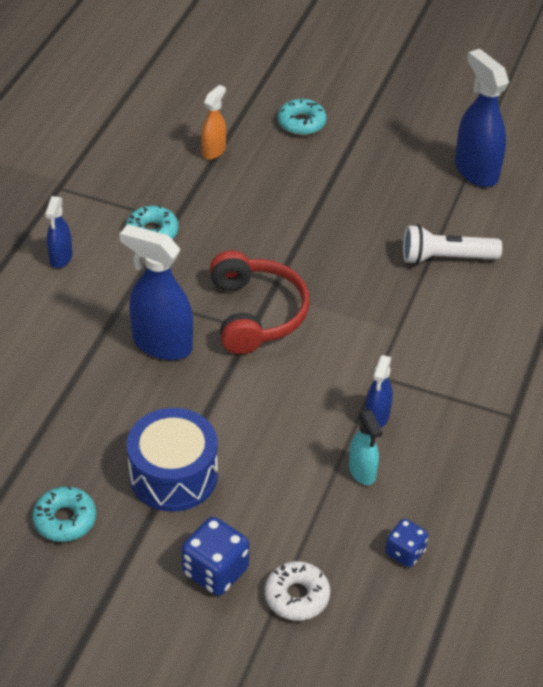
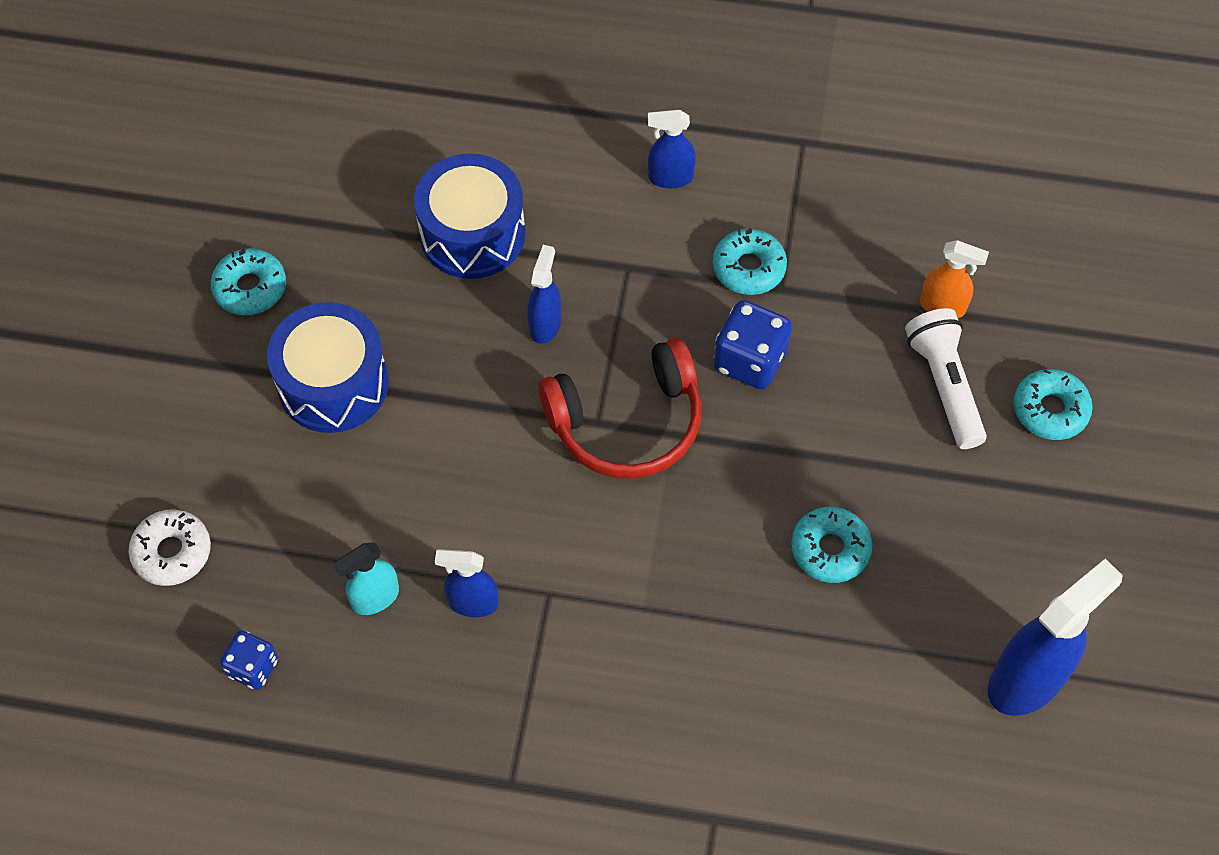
camera: 80 degrees right, 15 degrees up
blue spray bottle [120,224,193,360] -> blue spray bottle [527,245,562,344], size x0.55
blue dice [182,517,249,596] -> blue dice moved to [714,300,792,390]
white flashlight [403,225,502,265] -> white flashlight moved to [905,308,987,449]
none -> blue drum [414,153,525,279]
none -> turquoise donut [791,507,873,583]

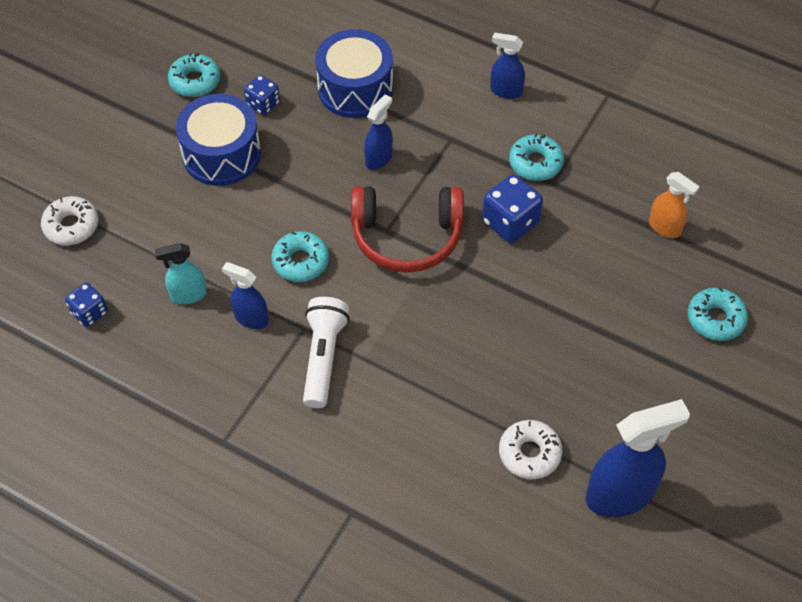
camera: 20 degrees right, 5 degrees down
turquoise donut [791,507,873,583] -> turquoise donut moved to [271,231,329,282]
white flashlight [905,308,987,449] -> white flashlight moved to [303,297,350,408]
none -> blue dice [244,75,280,115]
none -> white donut [499,420,562,479]

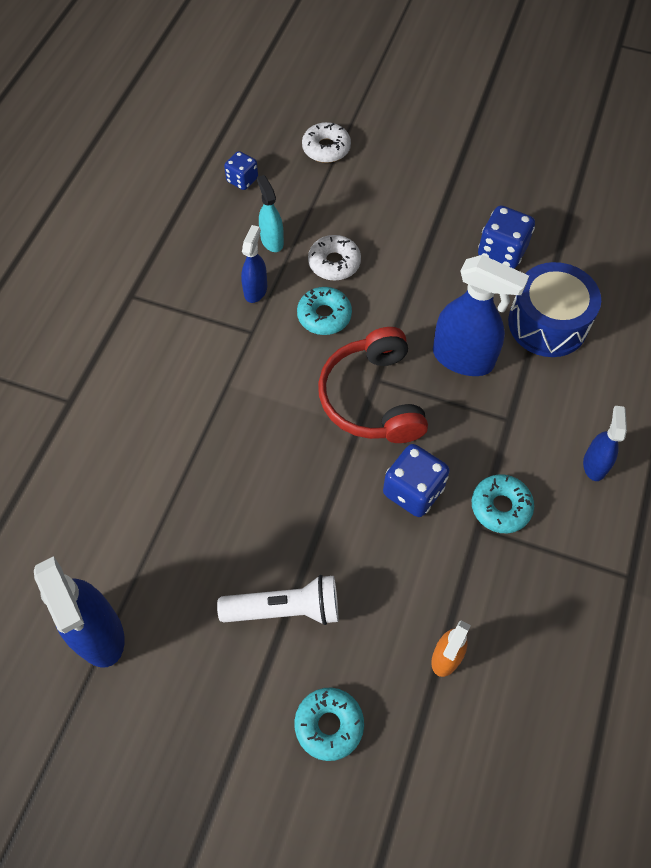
camera: 80 degrees right, 5 degrees up
turquoise donut [168,53,221,97] -> none
blue drum [176,94,261,186] -> none
blue dice [244,75,280,115] -> blue dice [478,205,535,269], size x1.59
white flashlight [303,297,350,408] -> white flashlight moved to [217,575,338,625]
blue spray bottle [364,94,393,170] -> blue spray bottle [433,255,529,376], size x1.81
white donut [499,420,562,479] -> white donut moved to [308,235,361,281]

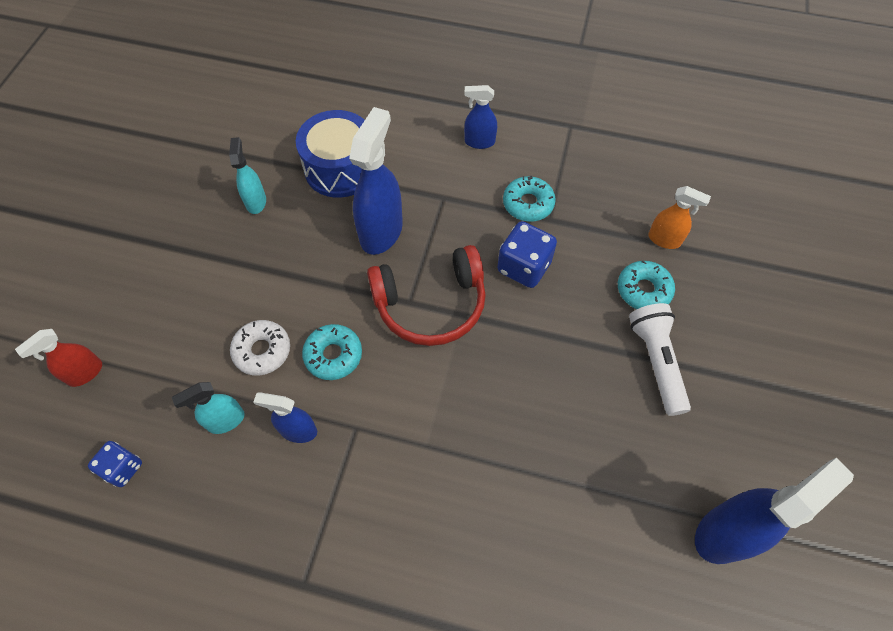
camera: 95 degrees left, 0 degrees up
turquoise donut [294,688,364,761] -> turquoise donut moved to [618,260,675,309]
white donut [302,122,351,163] -> red spray bottle [15,329,102,387]
blue dice [478,205,535,269] -> turquoise spray bottle [229,137,266,214]

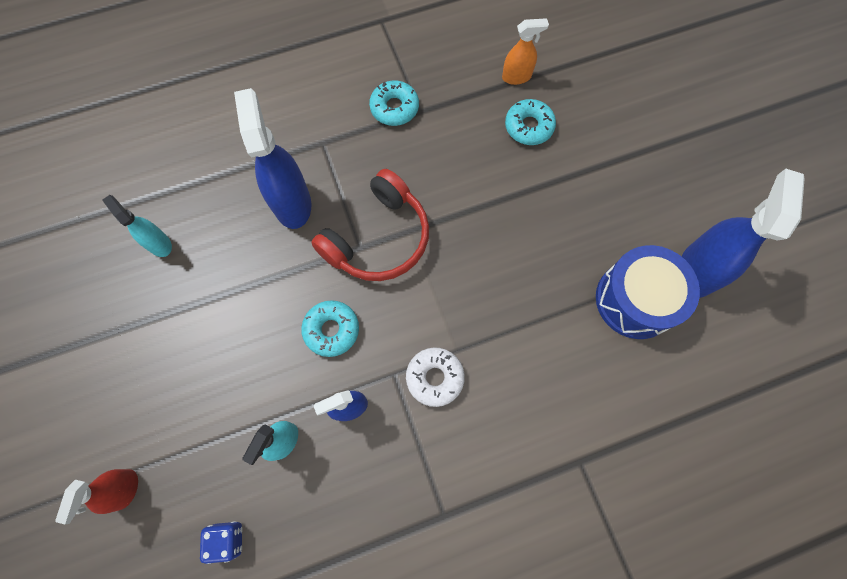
camera: 35 degrees left, 10 degrees up
white donut [230,320,290,376] -> white donut moved to [406,347,465,407]
blue drum [296,110,365,198] -> blue drum moved to [596,245,700,339]
blue spray bottle [464,85,497,149] -> none
blue dice [497,221,557,288] -> none
white flashlight [629,303,691,416] -> none

